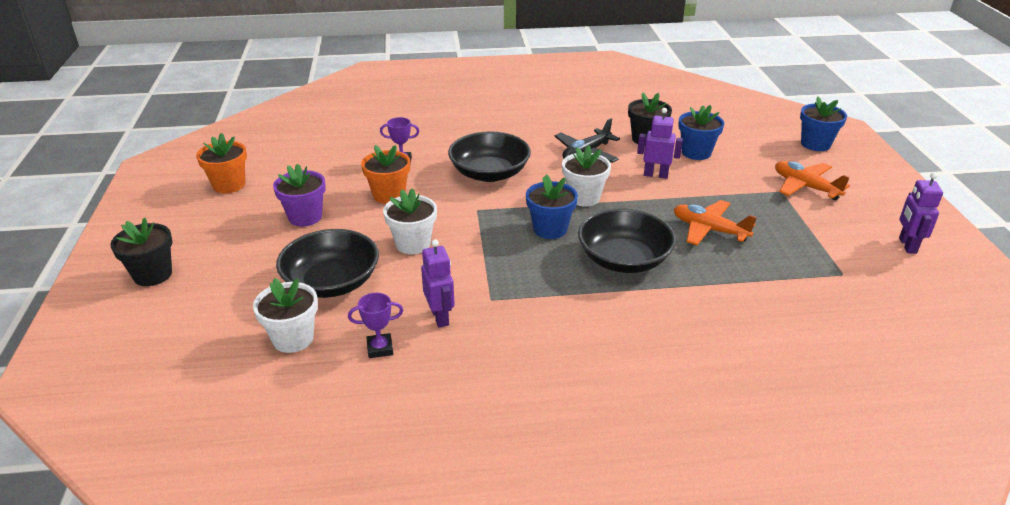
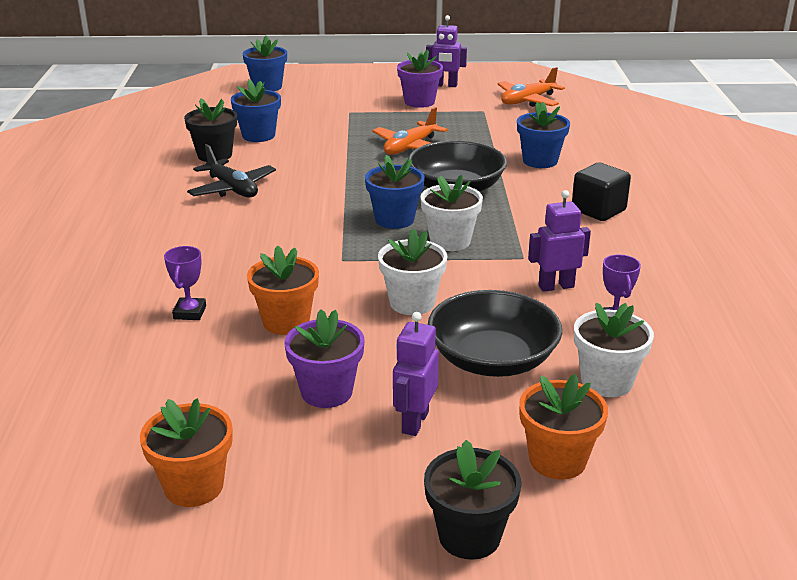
camera: 85 degrees left, 5 degrees down
black bowl [448,131,531,182] -> none
white flower pot [562,145,611,207] -> white flower pot moved to [421,175,483,251]
purple robot [637,108,683,179] -> purple robot moved to [393,312,439,436]
orange plane [775,161,850,200] -> orange plane moved to [497,67,565,107]
none -> purple flower pot [397,50,443,108]
none -> blue flower pot [517,102,570,168]
none -> orange flower pot [519,374,608,480]
none -> black cube [572,163,631,221]

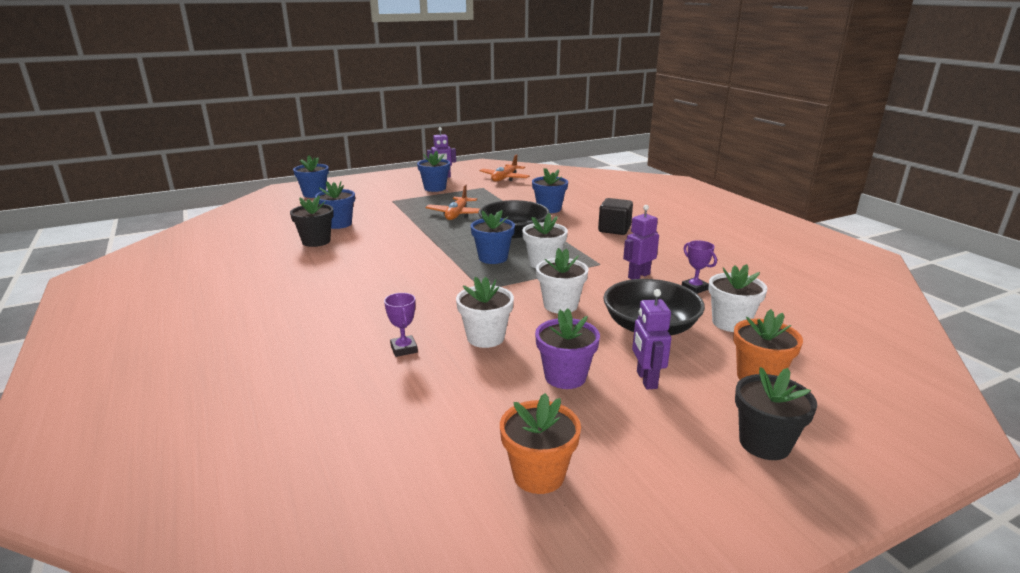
camera: 25 degrees left, 5 degrees down
black plane [187,144,276,197] -> none
orange flower pot [247,245,319,335] -> white flower pot [456,277,514,348]
purple flower pot [397,50,443,108] -> blue flower pot [417,150,450,192]

